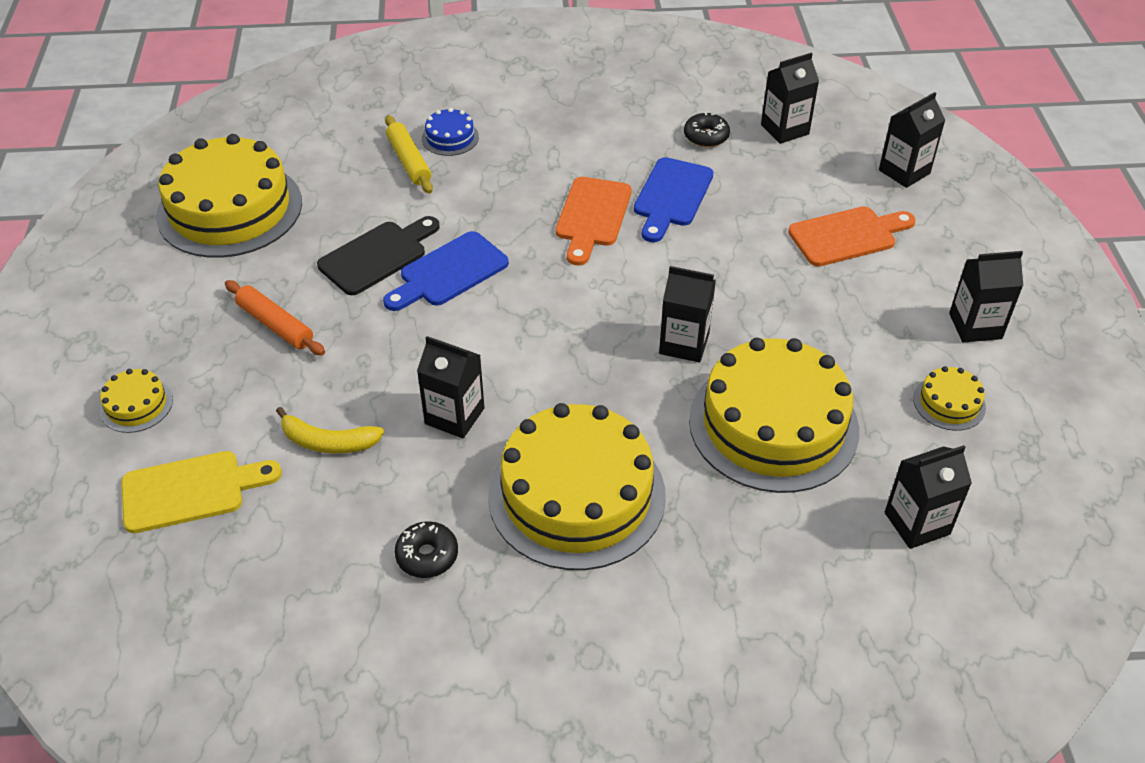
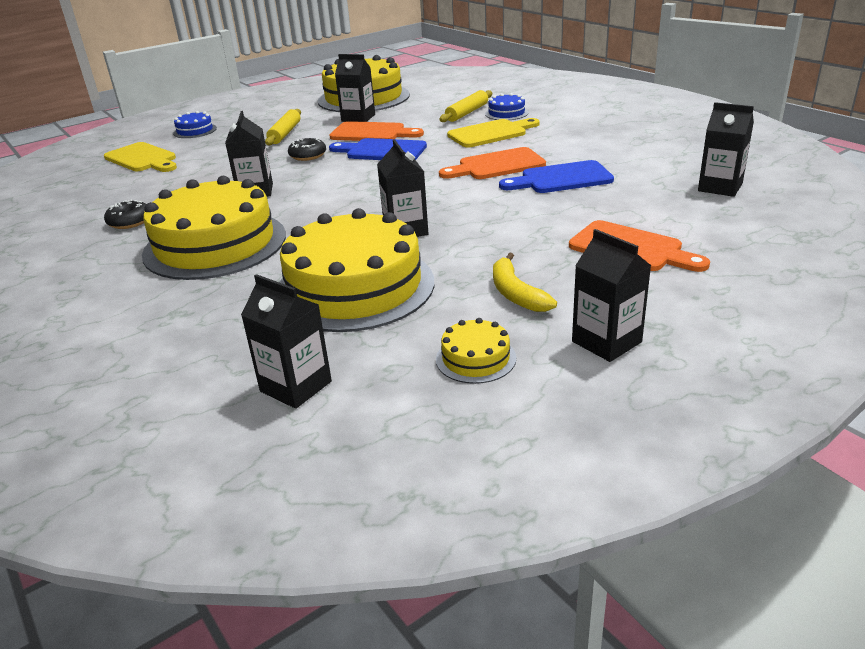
camera: 60 degrees right, 15 degrees down
yellow cake [100,369,173,433] -> blue cake [173,111,217,138]
orange rolling pin [225,280,325,355] -> yellow rolling pin [265,109,301,146]
yellow banana [276,407,384,454] -> yellow banana moved to [493,252,557,312]
black cutting board [317,216,440,295] -> orange cutting board [329,121,424,141]
black donut [684,112,730,147] -> black donut moved to [288,138,326,161]
black carton [879,92,945,188] -> black carton moved to [335,54,375,122]
none -> yellow cutting board [447,118,540,147]

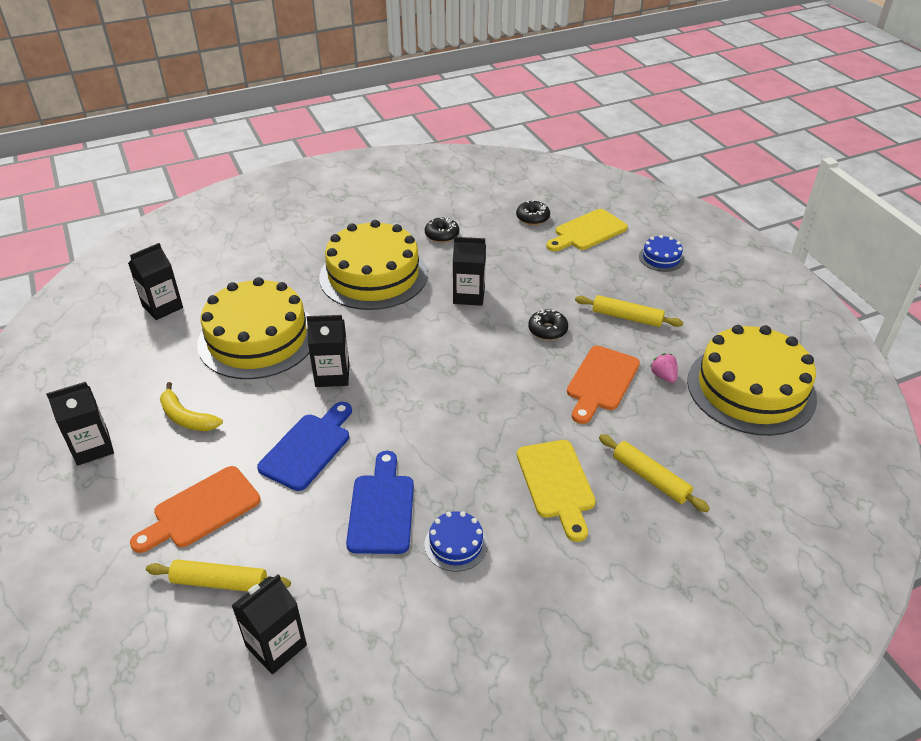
camera: 100 degrees right, 10 degrees up
blue cutting board [329,138,427,160] -> blue cutting board moved to [257,402,352,491]
black carton [335,54,375,122] -> pink strawberry [650,353,678,383]
yellow cake [436,318,516,384] -> none
orange cutting board [439,147,546,179] -> none
blue cake [485,93,528,120] -> blue cake moved to [425,511,488,572]
yellow banana [493,252,557,312] -> yellow banana turned 135 degrees counterclockwise [160,382,223,431]
none -> yellow rolling pin [146,559,291,592]
none -> black donut [516,200,550,225]

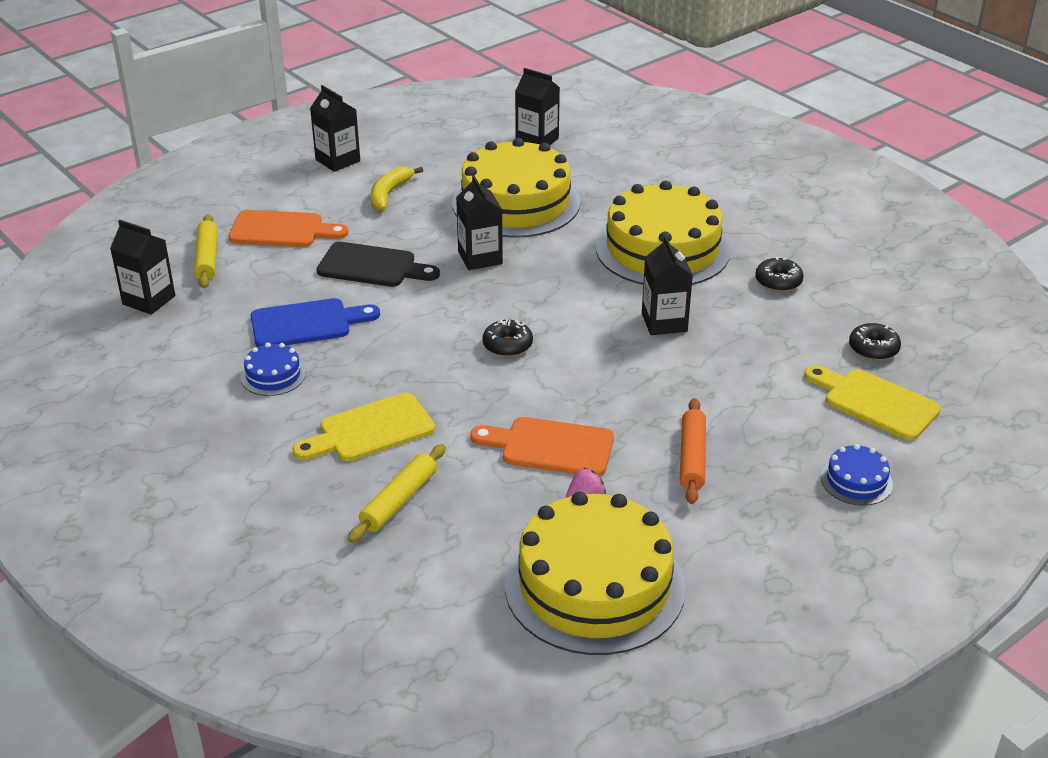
camera: 75 degrees right, 5 degrees down
orange cutting board [130,466,260,553] -> orange cutting board turned 150 degrees clockwise [228,210,349,247]
blue cutting board [257,402,352,491] -> black cutting board [317,242,440,287]
black donut [528,309,568,340] -> black donut moved to [482,319,533,357]
yellow rolling pin [575,295,683,327] -> orange rolling pin [680,398,706,504]

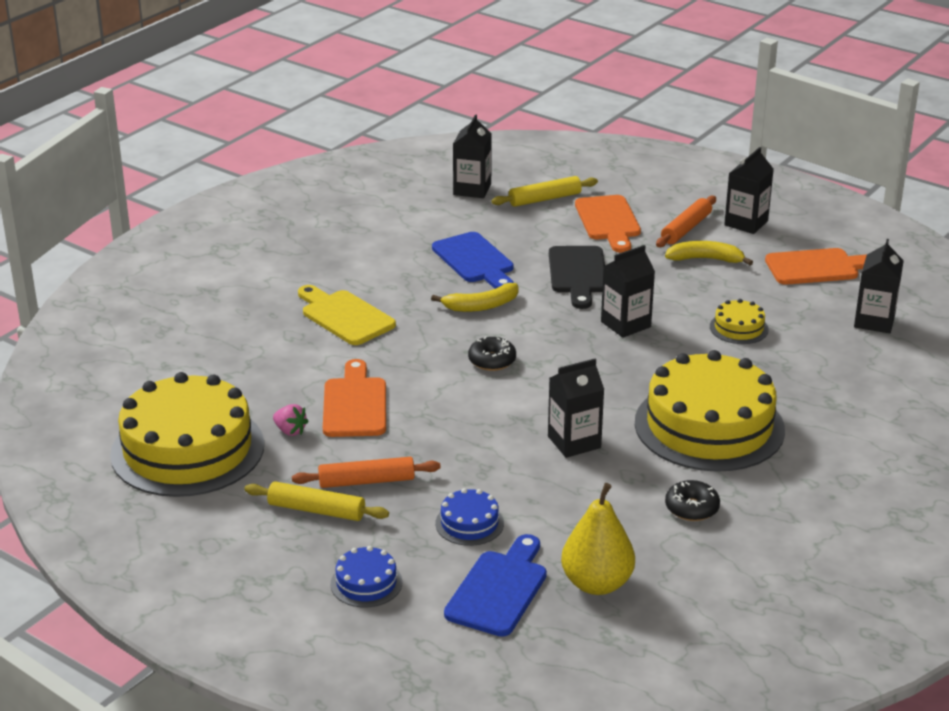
camera: 75 degrees right, 5 degrees down
blue cake [241,343,306,396] -> blue cake moved to [435,488,504,546]
yellow rolling pin [348,444,446,543] -> yellow rolling pin moved to [244,481,389,521]
yellow cake [452,138,580,238] -> yellow cake [710,299,769,344], size x0.43
yellow cutting board [804,365,941,441] -> blue cutting board [444,534,547,637]
black donut [849,323,901,361] -> yellow pear [561,483,635,595]
none -> yellow banana [431,283,519,312]
none -> orange rolling pin [656,196,716,247]
none -> orange cutting board [765,248,866,285]

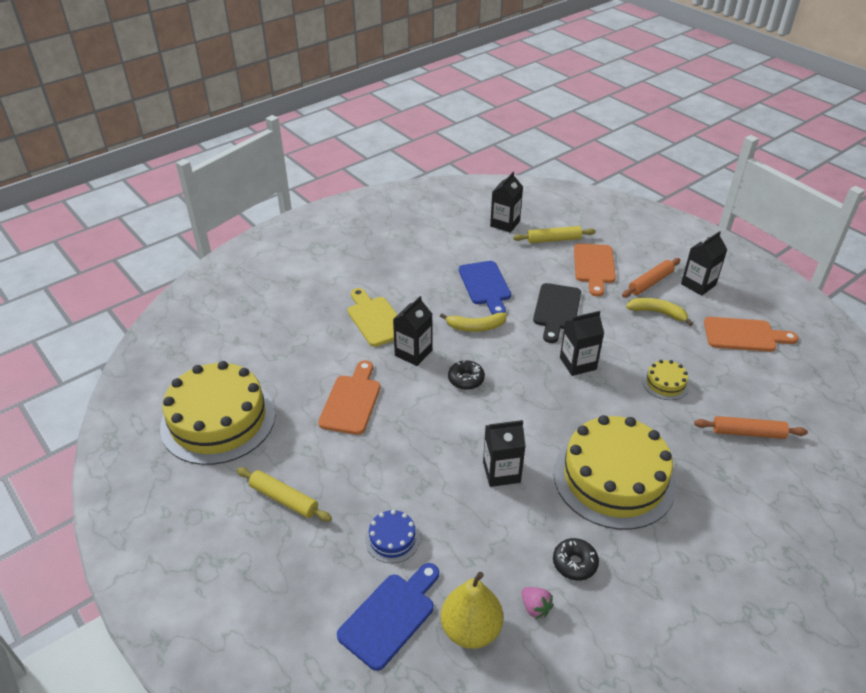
camera: 15 degrees right, 10 degrees up
pink strawberry [273,404,309,436] -> pink strawberry moved to [521,587,554,619]
orange rolling pin [292,457,441,488] -> orange rolling pin moved to [694,416,808,439]
blue cake [330,546,403,607] -> none
black carton [854,239,904,333] -> black carton moved to [393,296,432,366]

